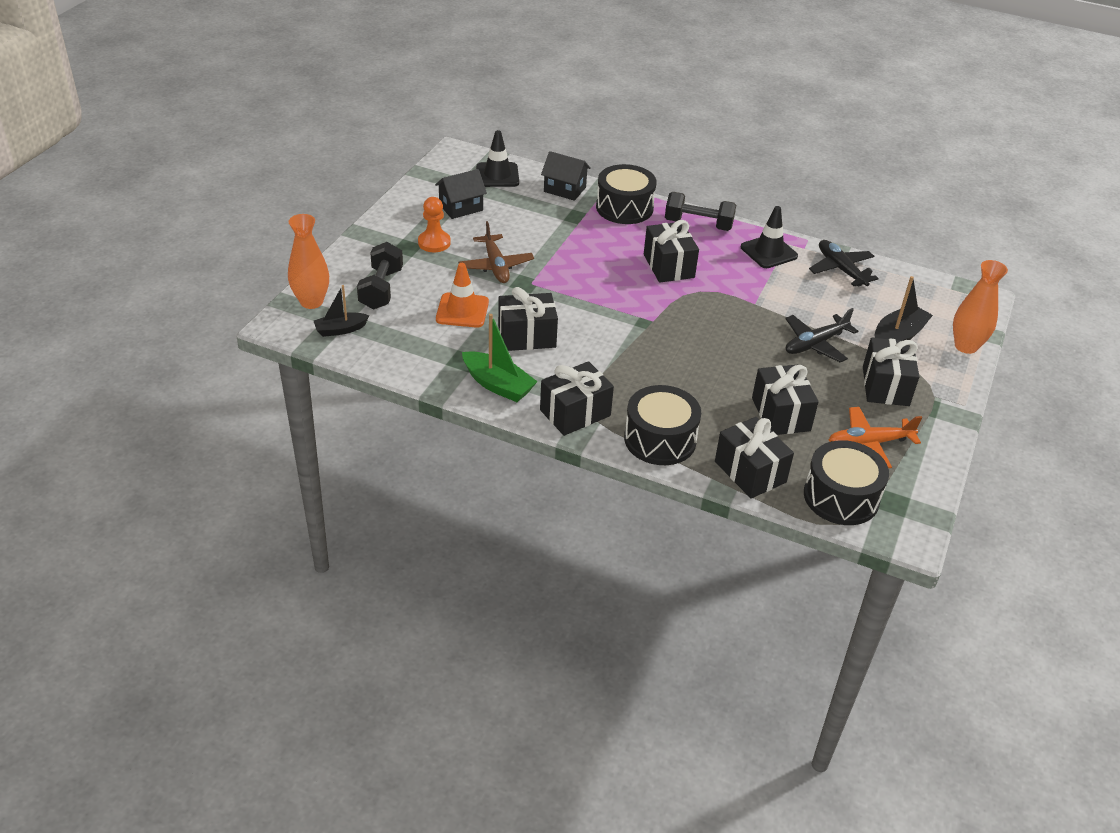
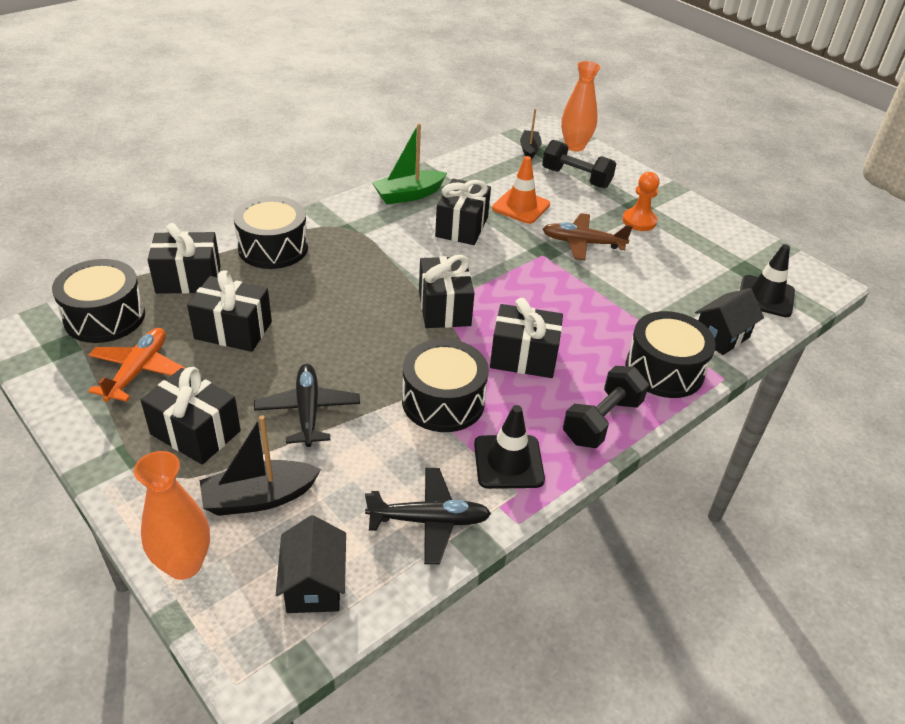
camera: 115 degrees right, 0 degrees up
black house [435,169,487,219] -> black house moved to [276,515,346,613]
black gift [540,361,614,436] -> black gift moved to [419,255,474,328]
black boat [875,276,933,341] -> black boat turned 90 degrees clockwise [199,415,321,516]
none -> black drum [402,339,489,432]

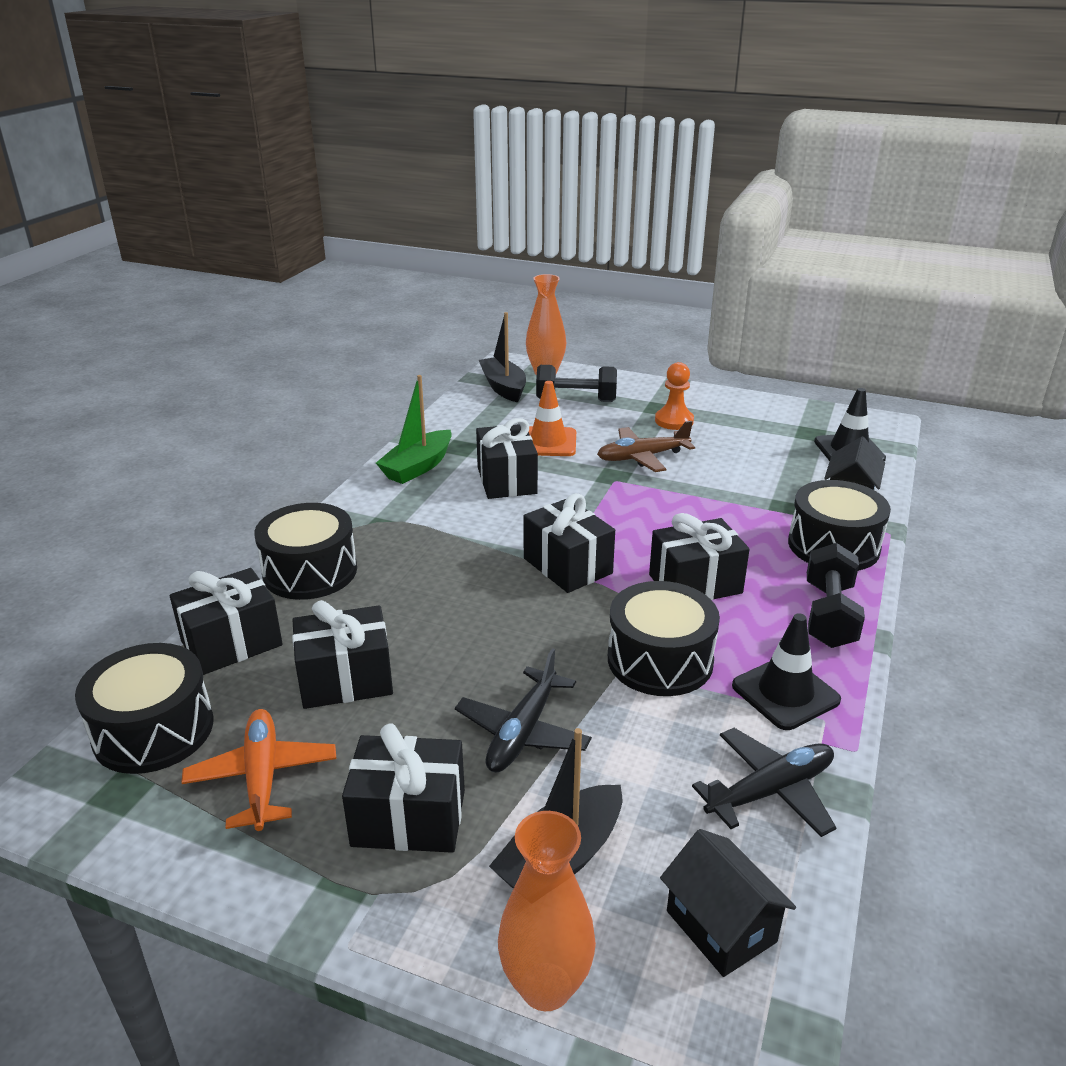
camera: 25 degrees left, 10 degrees down
black plane [254,364,360,447] -> black plane turned 120 degrees counterclockwise [455,648,592,772]
black boat [520,109,542,159] -> black boat [479,312,526,402], size x1.50

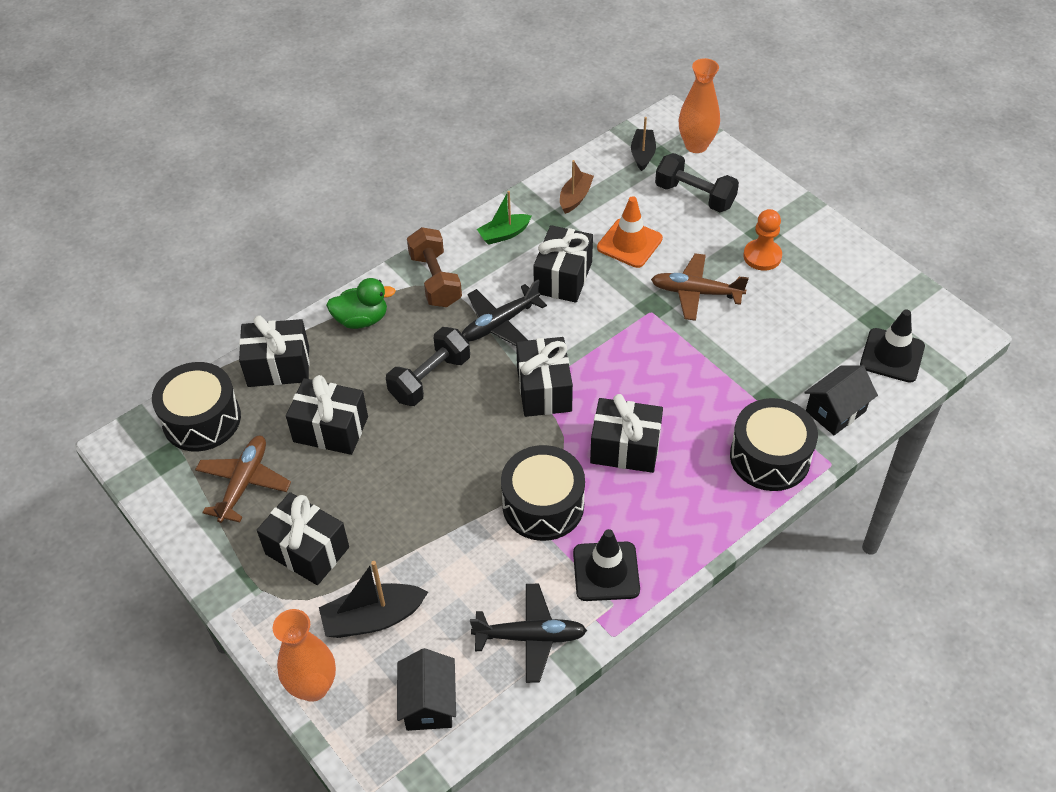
camera: 30 degrees right, 20 degrees up
orange plane [181,709,336,831] -> brown plane [195,436,291,523]
black drum [254,503,357,600] -> green duck [326,278,396,329]
green boat [376,375,452,484] -> green boat [477,191,532,245], size x0.66
black plane [455,648,592,772] -> black plane moved to [462,280,547,346]
black boat [479,312,526,402] -> black boat [631,117,656,171], size x0.66
black dumbbell [807,543,865,648] -> black dumbbell moved to [386,327,470,406]
none -> brown dumbbell [407,227,462,307]
none -> brown boat [560,160,594,214]

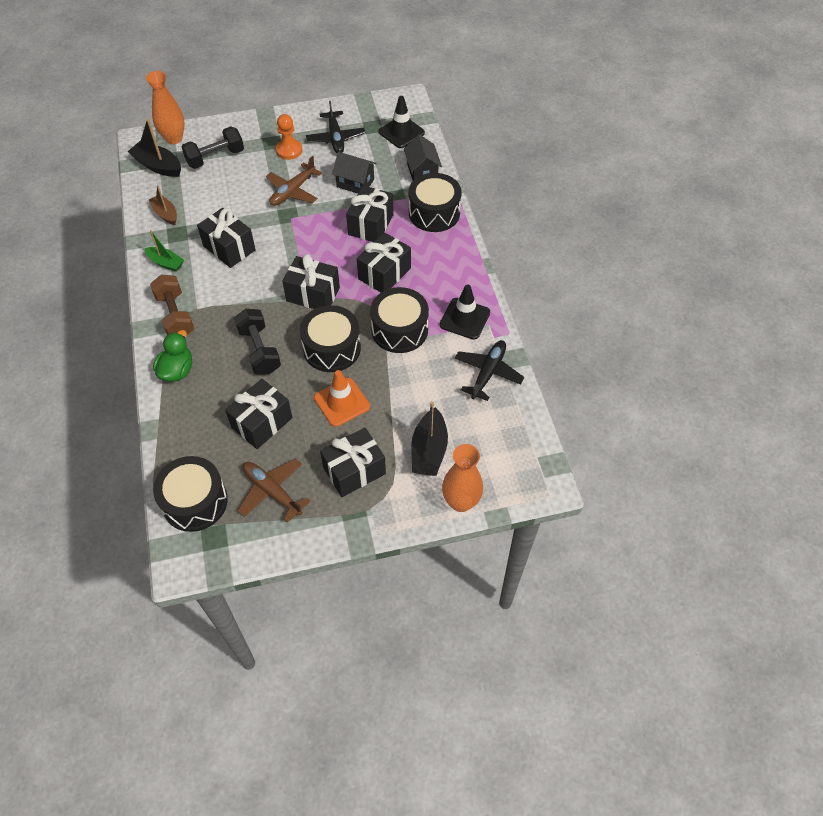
camera: 65 degrees left, 5 degrees up
black gift [239,315,310,387] -> black gift moved to [346,185,393,242]
black house [397,648,456,731] -> black house moved to [332,152,377,193]
brown dumbbell [407,227,462,307] -> brown dumbbell turned 60 degrees clockwise [150,275,194,336]
black plane [462,280,547,346] -> black plane moved to [306,101,365,153]
green boat [477,191,532,245] -> green boat turned 60 degrees counterclockwise [145,230,184,272]
orange traffic cone [597,196,663,268] -> orange traffic cone moved to [314,370,370,427]
black boat [631,117,656,171] -> black boat [127,119,181,177], size x1.50
none -> black drum [300,305,361,372]

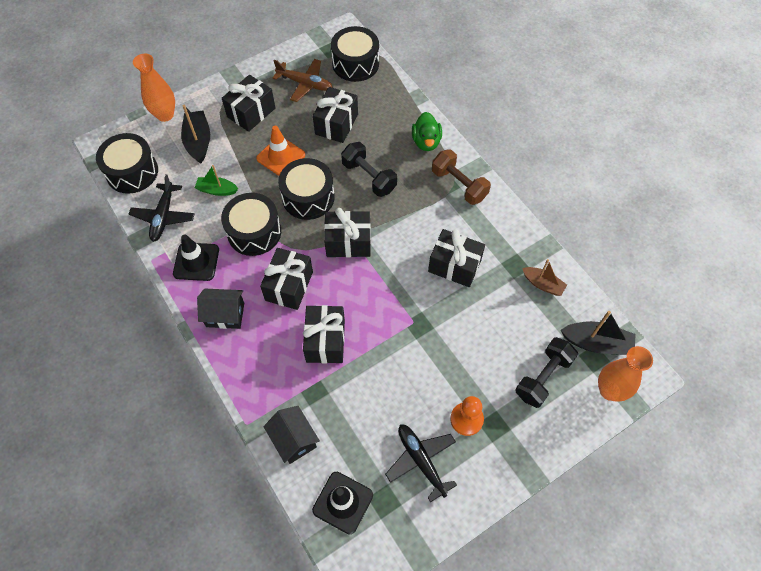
camera: 160 degrees right, 5 degrees up
green boat [145,230,184,272] -> green boat moved to [195,165,238,196]
brown plane [266,156,322,206] -> none
black house [332,152,377,193] -> black house moved to [197,289,244,329]
black drum [409,173,461,232] -> black drum moved to [96,133,158,194]

